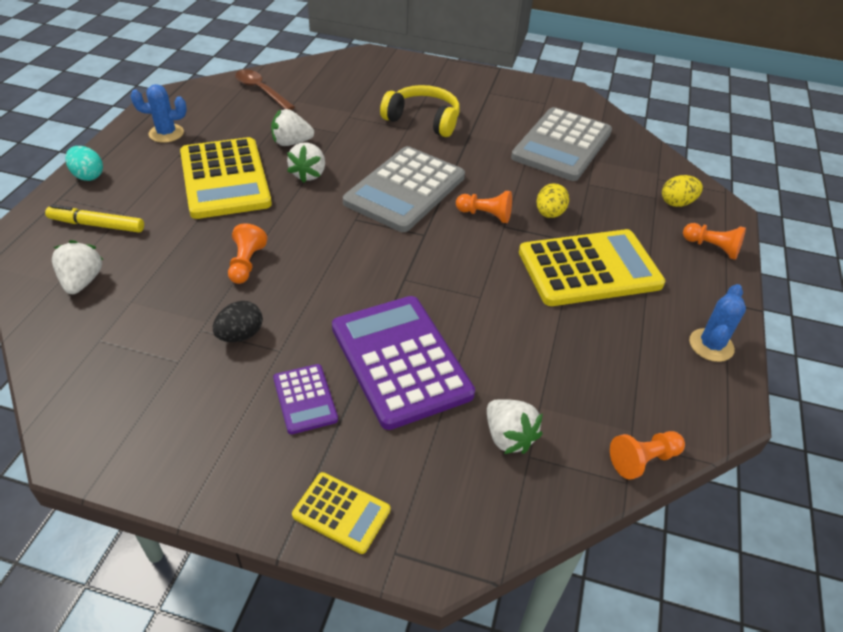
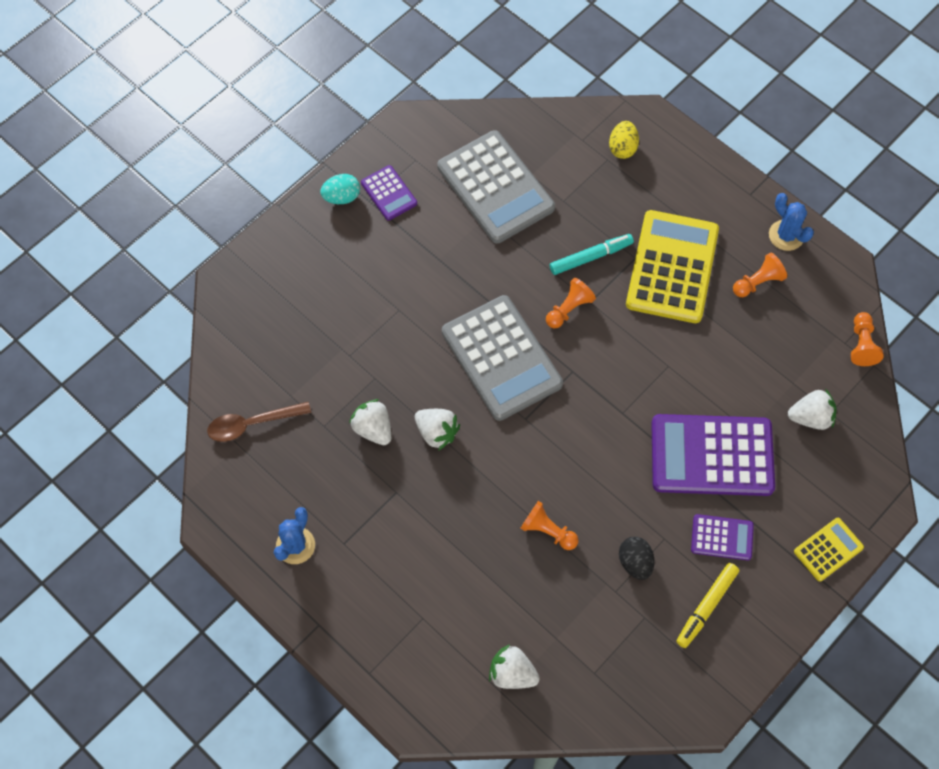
camera: 60 degrees left, 20 degrees up
yellow marker [45,205,144,233] -> yellow marker moved to [676,563,739,648]
turquoise egg [65,146,103,181] -> turquoise egg moved to [320,174,360,204]
yellow calculator [180,137,272,219] -> none
white strawberry [271,109,314,146] -> white strawberry turned 120 degrees clockwise [349,399,391,445]
yellow headphones [380,85,460,137] -> none
yellow egg [537,183,569,218] -> turquoise marker [550,234,634,275]
orange pawn [683,223,746,260] -> orange pawn moved to [733,253,787,297]
none -> purple calculator [361,165,417,221]

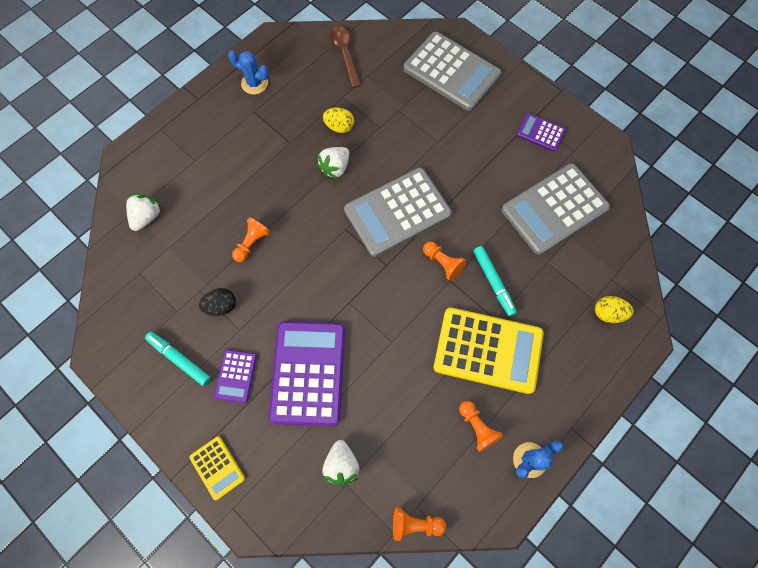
camera: 90 degrees right, 5 degrees up
turquoise egg [320,174,360,204] -> none
white strawberry [349,399,391,445] -> yellow egg [323,107,354,133]
purple calculator [361,165,417,221] -> purple calculator turned 60 degrees clockwise [516,113,566,152]
yellow marker [676,563,739,648] -> turquoise marker [145,332,211,386]
none -> grey calculator [403,32,501,111]

